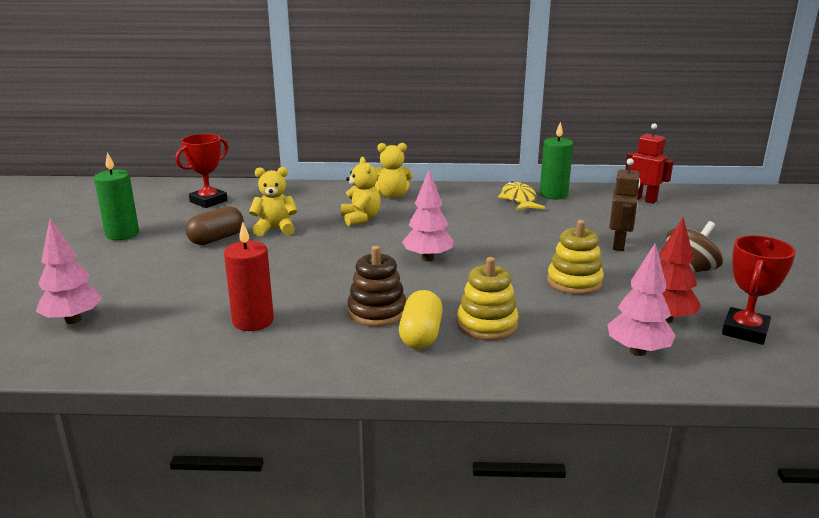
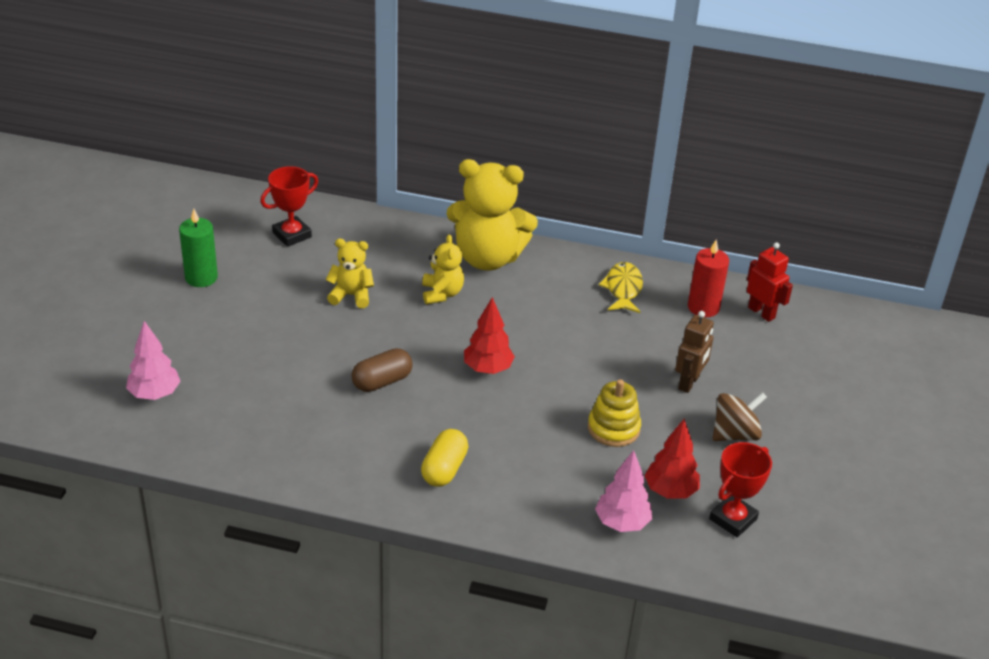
camera: 10 degrees right, 15 degrees up
brown capsule [185,206,244,245] -> brown capsule moved to [352,348,413,392]
red candle [224,222,274,331] -> red candle moved to [688,240,729,317]
brown stacking toy [347,246,406,327] -> none
yellow teddy bear [374,143,413,199] -> yellow teddy bear [446,159,538,270], size x1.96
pink tree [402,170,453,262] -> red tree [464,297,515,374]
yellow stacking toy [457,257,519,341] -> none
green candle [540,122,573,199] -> none

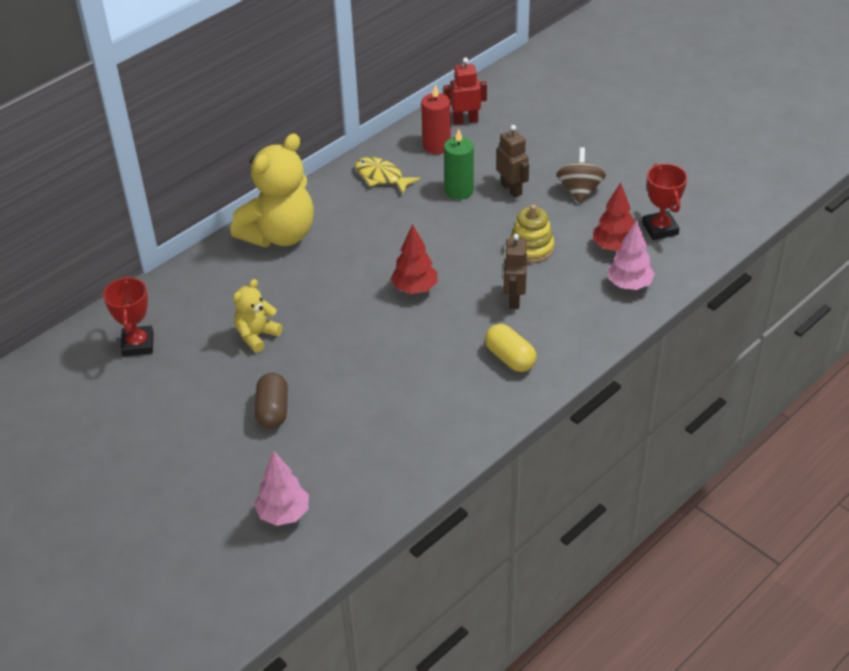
camera: 55 degrees left, 5 degrees up
green candle [179,209,218,287] -> green candle moved to [444,129,474,200]
brown capsule [352,348,413,392] -> brown capsule moved to [255,373,288,429]
yellow teddy bear [422,234,464,304] -> none
none -> brown robot [503,234,527,309]

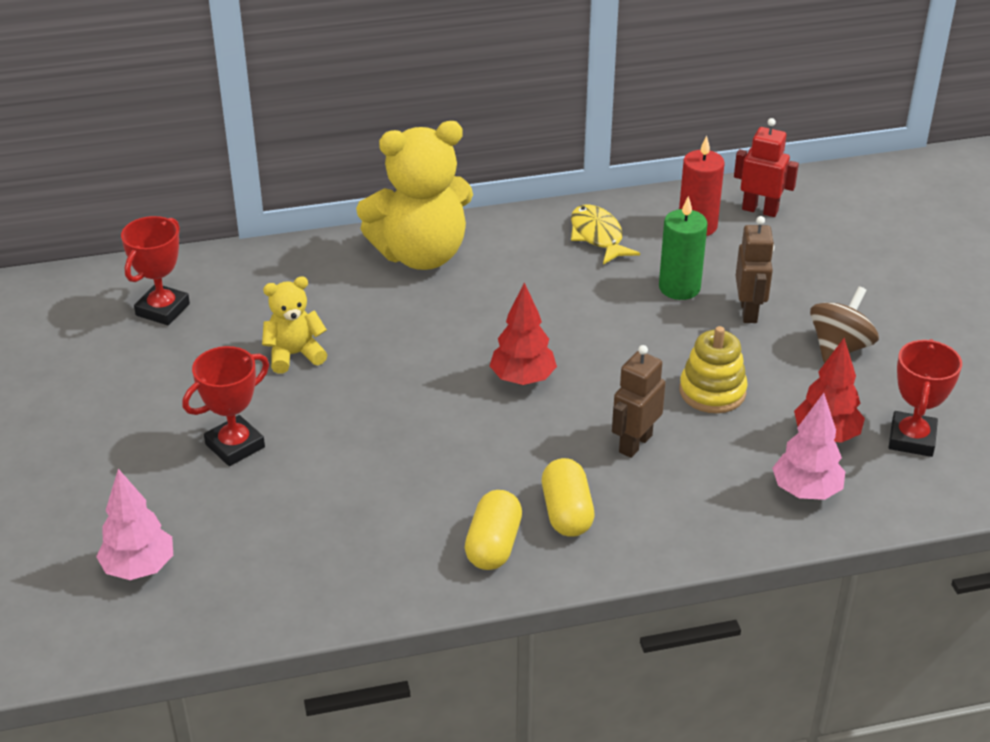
camera: 30 degrees right, 5 degrees down
brown capsule [255,373,288,429] -> red trophy [182,346,269,466]
none -> yellow capsule [465,490,522,570]

